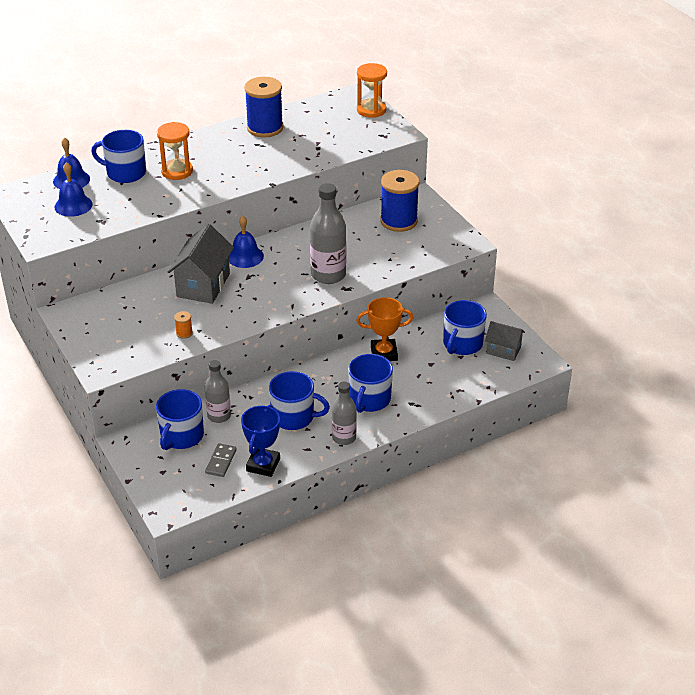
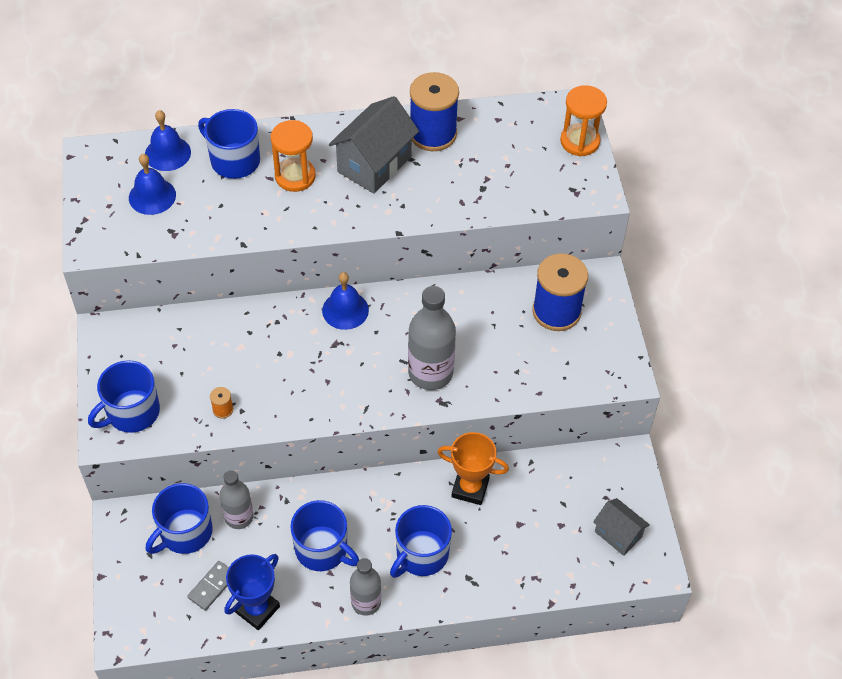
camera: 20 degrees right, 15 degrees up
grey house [168,224,234,304] -> grey house moved to [329,96,419,194]
blue mug [443,300,487,355] -> blue mug moved to [88,360,160,433]

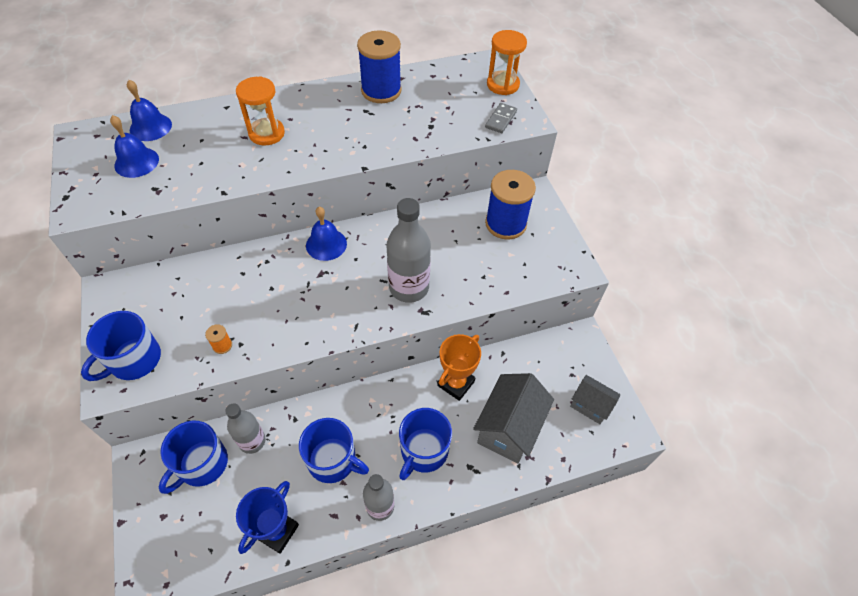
camera: 10 degrees left, 0 degrees up
grey domino [187,561,229,611] -> grey domino moved to [485,103,517,133]
blue mug [198,109,260,179] -> none
grey house [329,96,419,194] -> grey house moved to [473,373,554,463]
orange trophy [437,432,509,505] -> orange trophy turned 60 degrees counterclockwise [437,334,481,401]

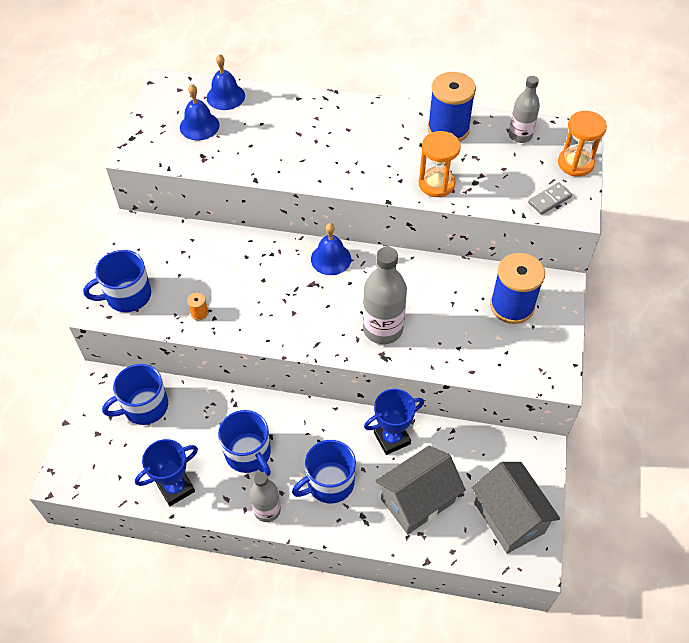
camera: 30 degrees right, 0 degrees up
grey bottle [225,403,266,454] -> grey bottle moved to [509,76,540,143]
orange hourglass [236,76,285,145] -> orange hourglass moved to [419,131,461,197]
orange trophy [437,334,481,401] -> blue trophy [364,389,424,455]
grey house [570,375,620,424] -> grey house [471,462,560,554], size x1.70

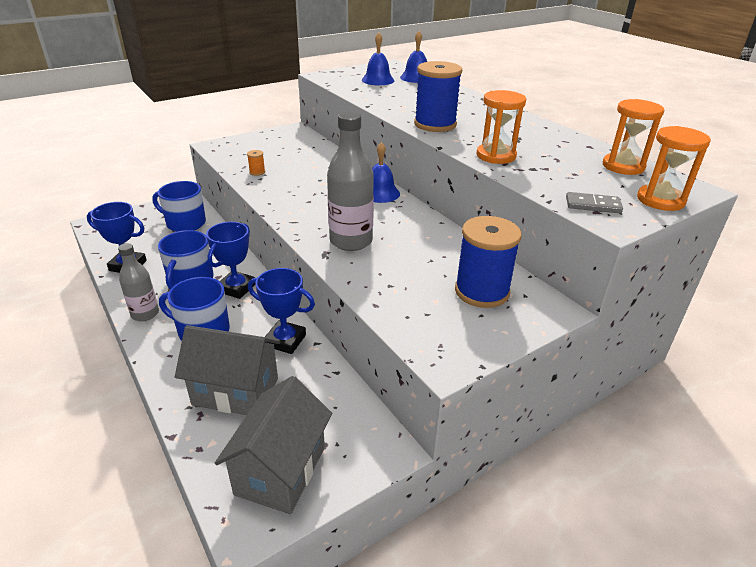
camera: 45 degrees right, 20 degrees down
blue mug [83,250,151,312] -> none
blue spool [428,72,476,142] -> blue spool moved to [414,61,462,132]
grey bottle [509,76,540,143] -> orange hourglass [603,99,664,175]
none -> blue trophy [206,222,255,299]

